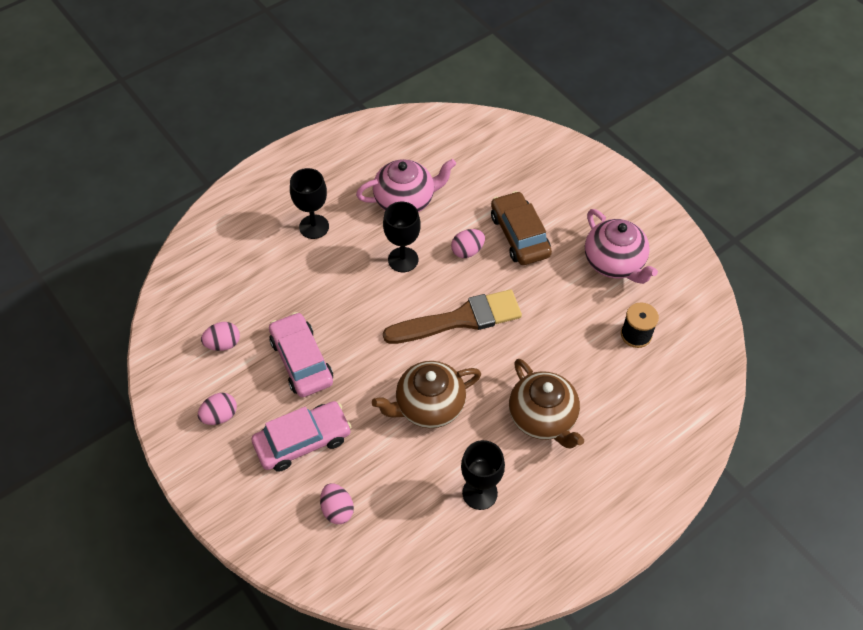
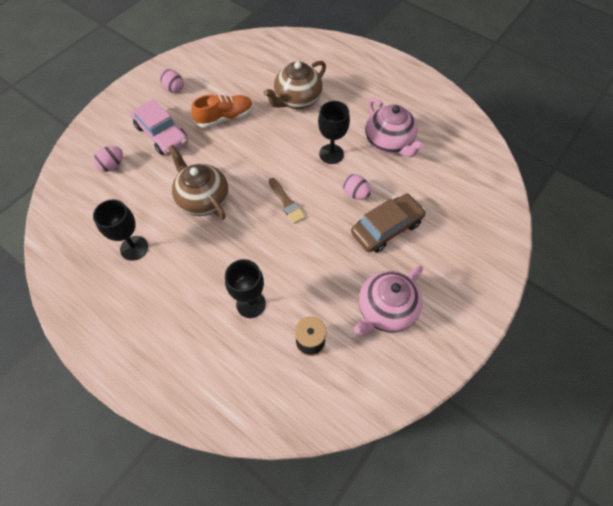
camera: 75 degrees right, 5 degrees up
pink egg [201,322,240,351] -> none
pink car [269,312,333,397] -> orange shoe [191,94,253,128]
black goblet [290,168,329,239] -> black goblet moved to [225,259,266,318]
brown brush [383,289,522,344] -> brown brush [268,178,306,224], size x0.52
brown teapot [509,359,584,449] -> brown teapot moved to [263,61,326,109]

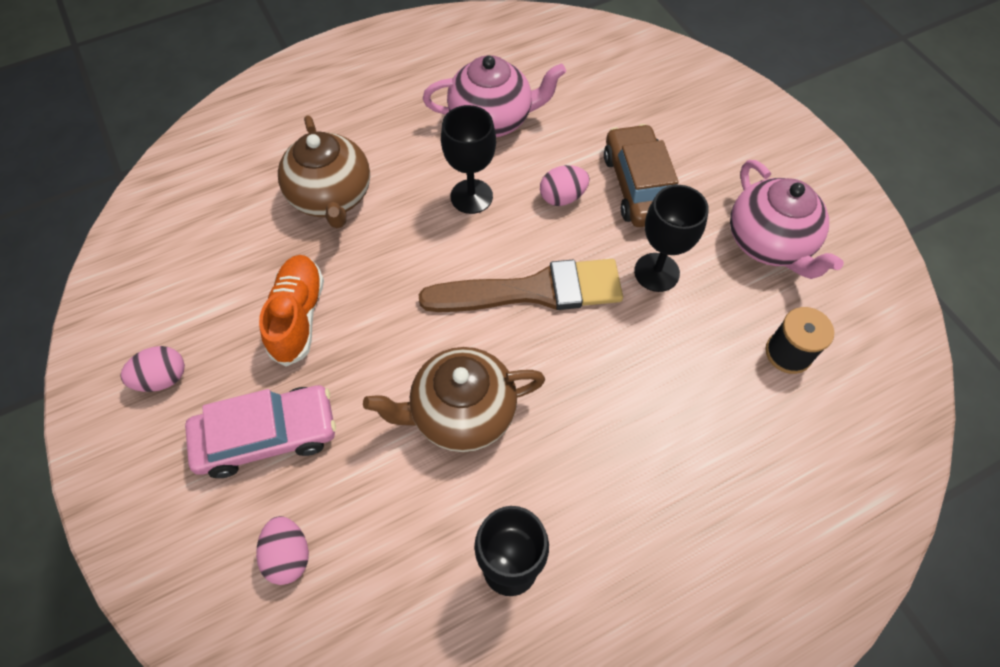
camera: 65 degrees left, 0 degrees up
black goblet [225,259,266,318] -> black goblet moved to [634,185,709,292]
brown brush [268,178,306,224] -> brown brush [419,259,623,312], size x1.94

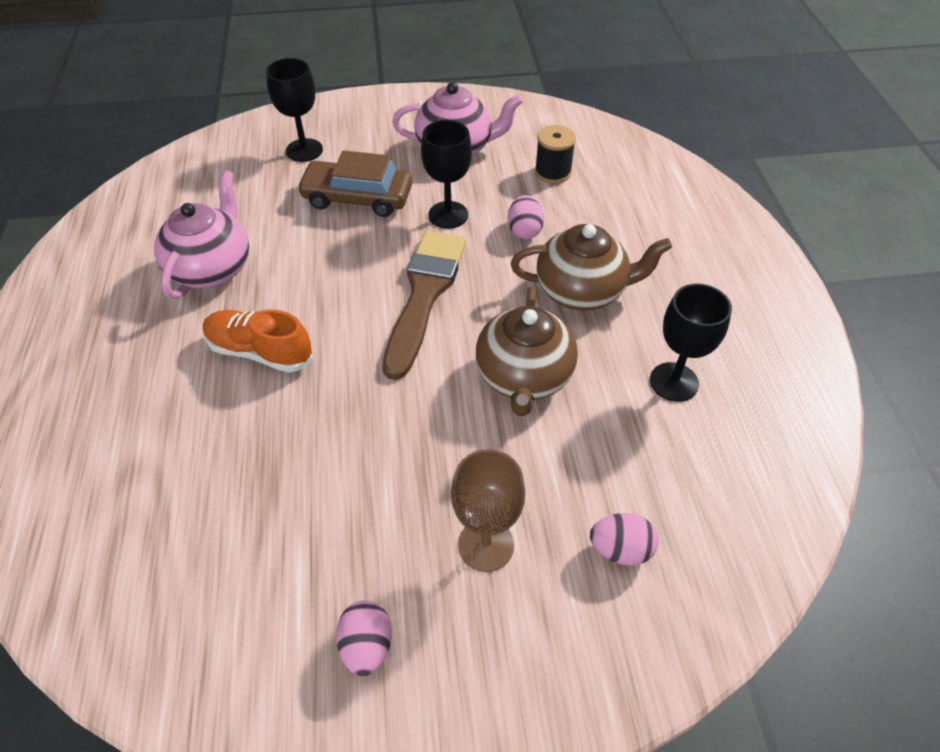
camera: 70 degrees left, 10 degrees down
pink car [185,385,336,478] -> brown goblet [451,449,525,572]
orange shoe [259,255,324,367] -> orange shoe moved to [203,310,313,372]
brown teapot [278,115,370,228] -> brown teapot moved to [511,224,672,311]
black goblet [441,105,496,214] -> black goblet moved to [266,58,323,162]
pink egg [540,165,589,206] -> pink egg moved to [508,195,544,239]

